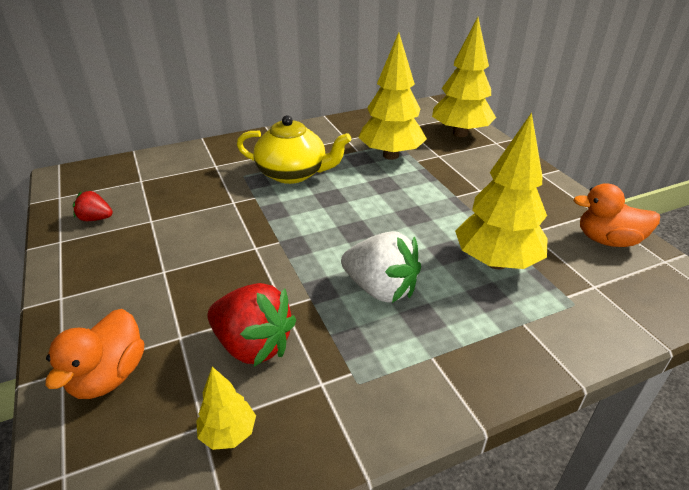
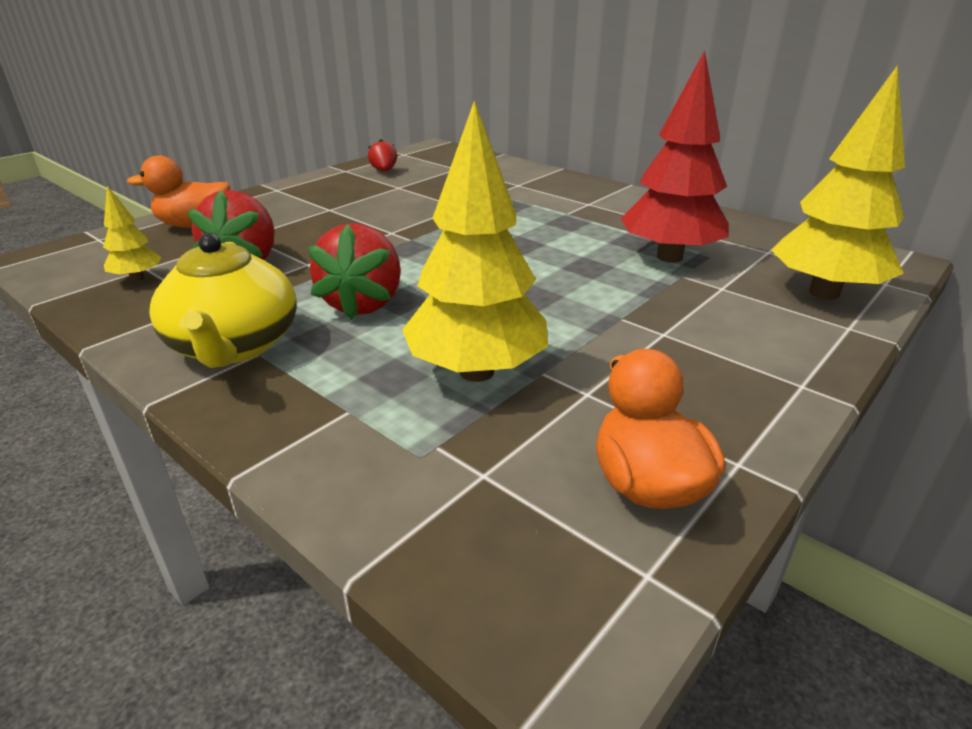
camera: 65 degrees right, 5 degrees down
yellow teapot [237,115,351,184] -> yellow teapot moved to [149,233,297,368]
white strawberry [341,231,421,303] -> red strawberry [308,223,401,320]
yellow tree [358,32,427,160] -> red tree [621,50,729,263]

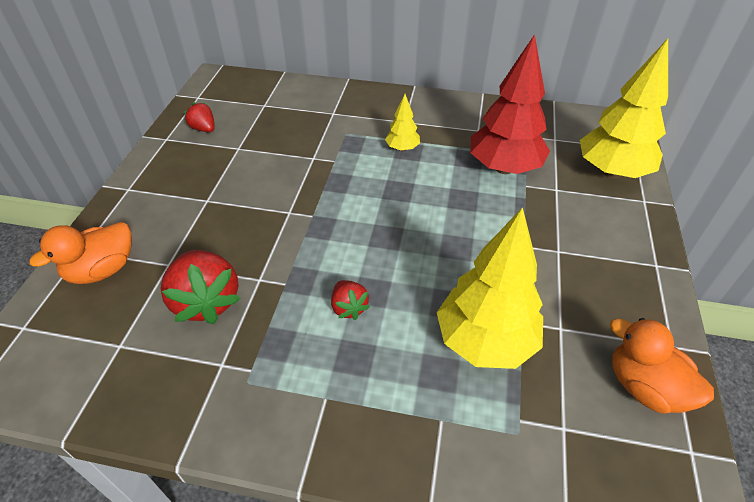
camera: 30 degrees left, 15 degrees up
yellow tree [103,186,162,282] -> yellow tree moved to [385,94,420,151]
yellow teapot [149,233,297,368] -> none
red strawberry [308,223,401,320] -> red strawberry [331,280,370,320], size x0.53

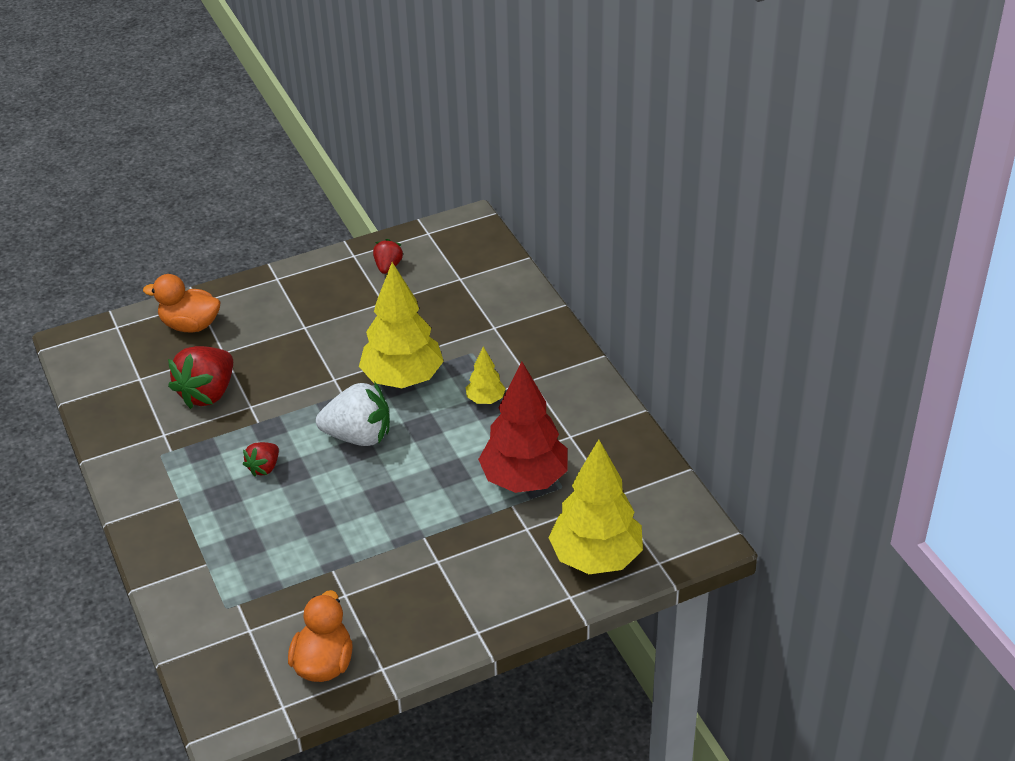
camera: 55 degrees right, 5 degrees down
yellow tree [437,207,543,369] -> yellow tree moved to [359,262,444,388]
none -> white strawberry [316,381,390,446]

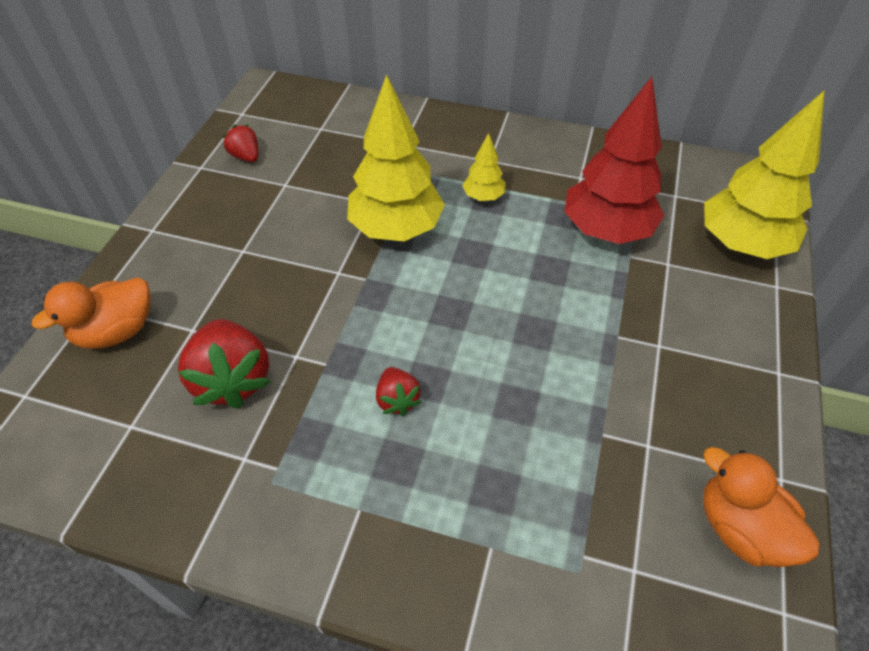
camera: 50 degrees left, 10 degrees up
white strawberry [316,381,390,446] -> none

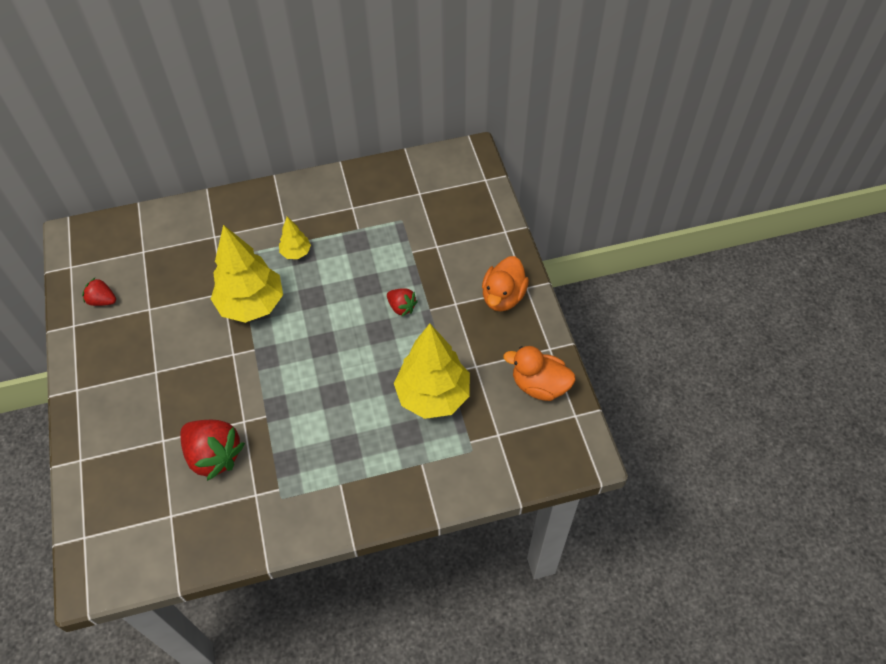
camera: 30 degrees left, 5 degrees up
orange duck [32,277,151,349] -> orange duck moved to [482,256,529,311]
red strawberry [376,367,422,416] -> red strawberry moved to [387,288,418,317]
red tree [564,77,665,244] -> none
yellow tree [704,91,824,259] -> yellow tree moved to [394,324,470,419]

